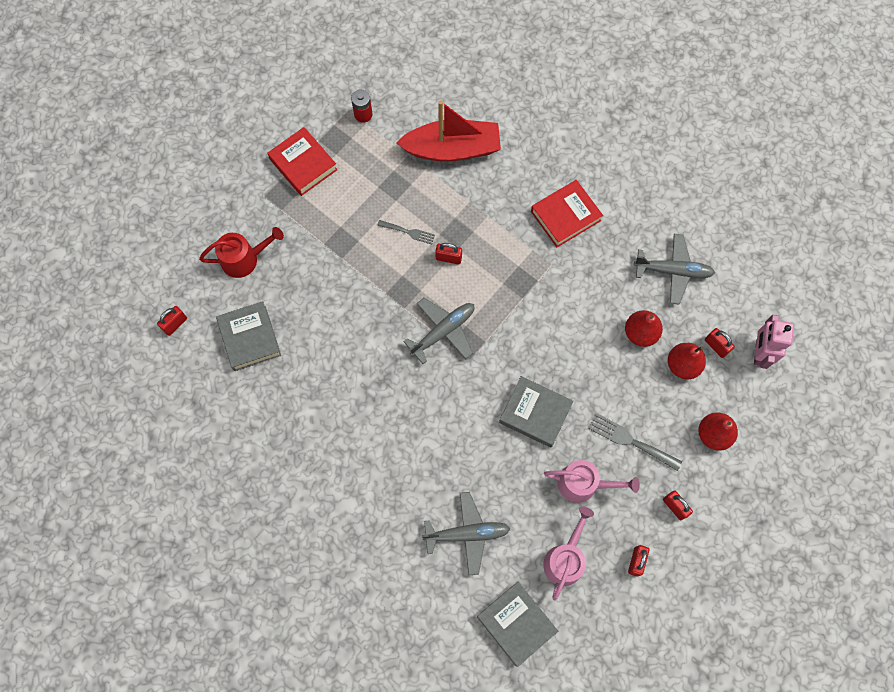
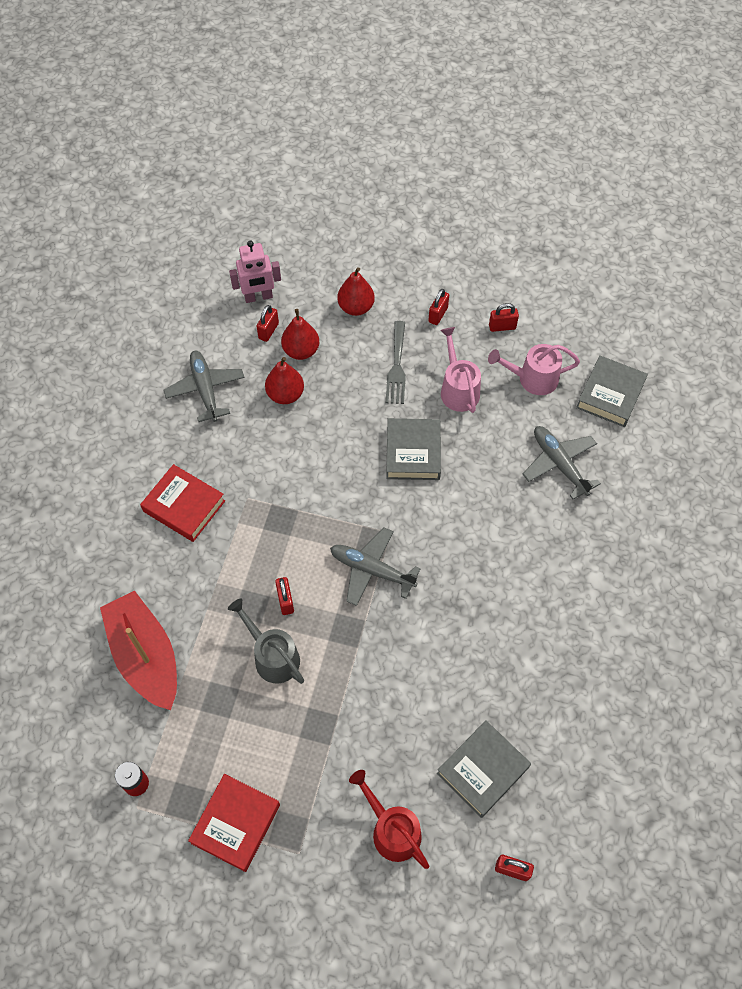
camera: 115 degrees left, 10 degrees down
grey fork [377,220,435,245] -> grey watering can [228,598,304,684]

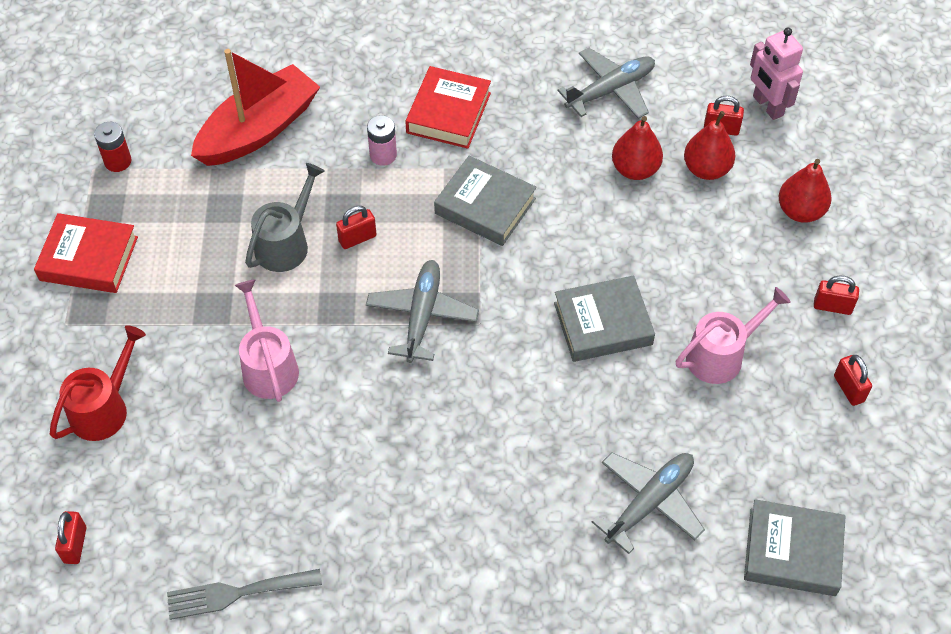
camera: 75 degrees right, 5 degrees down
grey fork [386,321,406,404] -> grey fork moved to [167,569,322,620]
grey book [437,720,531,818] -> grey book moved to [434,156,537,246]
pink watering can [488,344,580,395] -> pink watering can moved to [235,279,299,402]
none -> pink battery [367,115,397,166]

